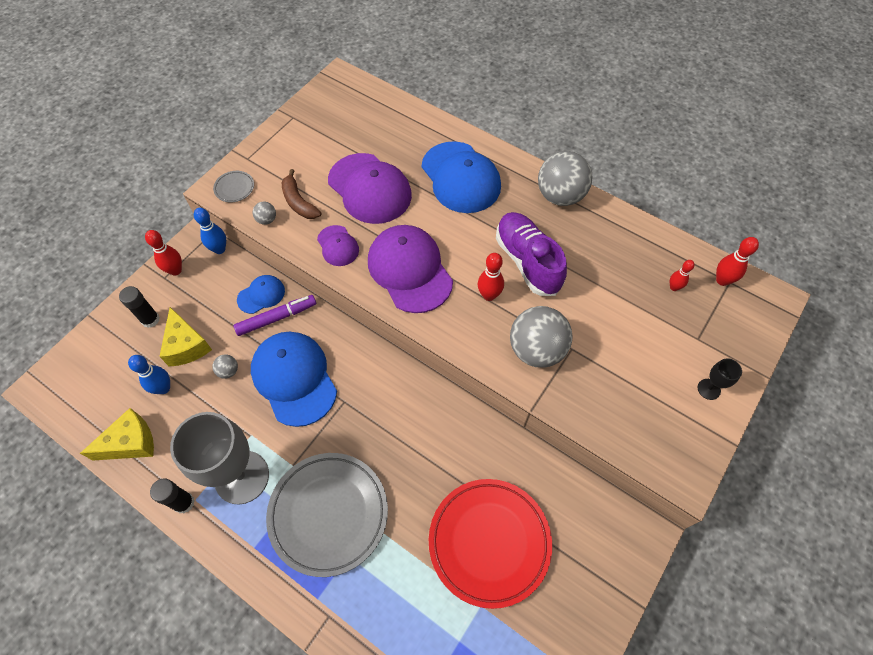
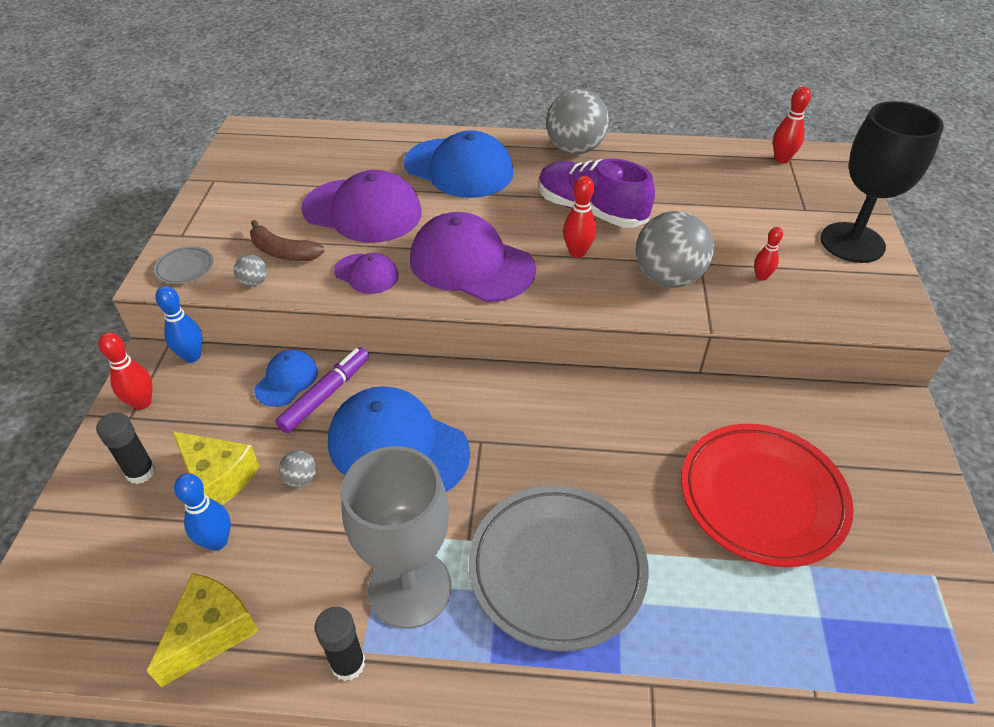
camera: 30 degrees left, 15 degrees down
red bowling pin [670,260,694,291] -> red bowling pin moved to [754,227,783,281]
black goblet [698,358,742,400] -> black goblet [820,101,944,263], size x2.39

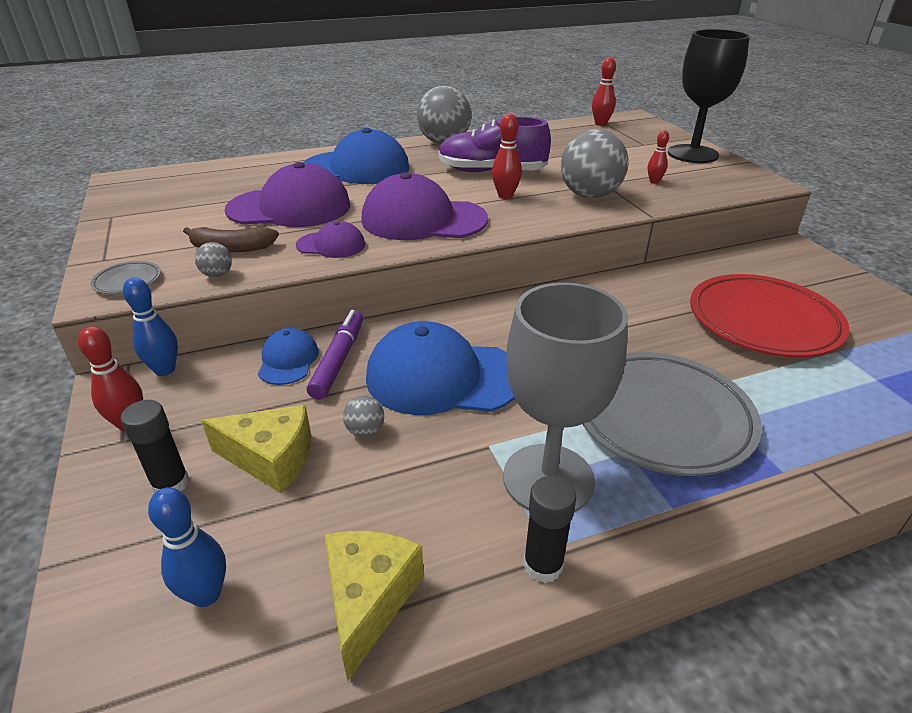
camera: 25 degrees left, 10 degrees down
blue bowling pin [174,473,231,551] -> blue bowling pin moved to [148,487,226,607]

